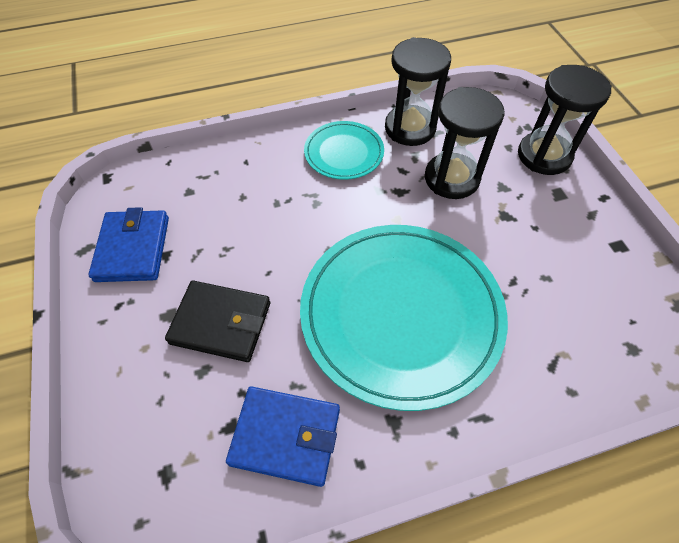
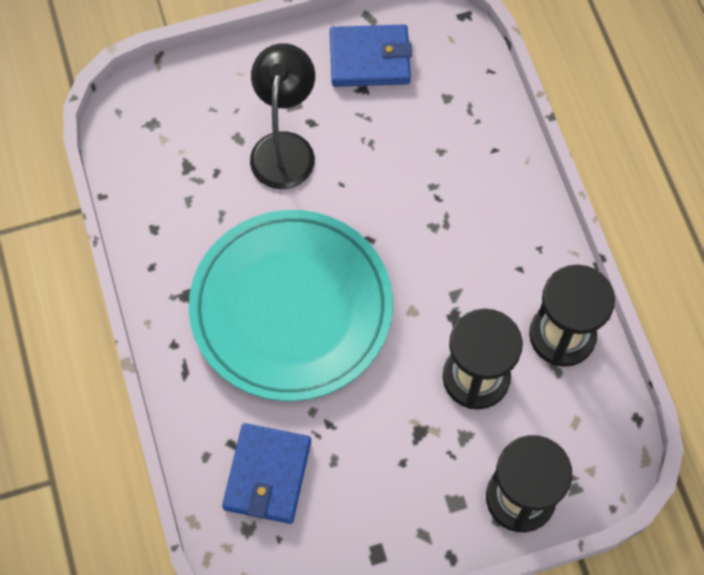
camera: 90 degrees right, 10 degrees up
black wallet [165,281,270,362] -> black lamp [250,43,315,189]
blue wallet [226,386,340,487] -> blue wallet moved to [222,423,311,524]
turquoise plate [304,121,384,179] -> none

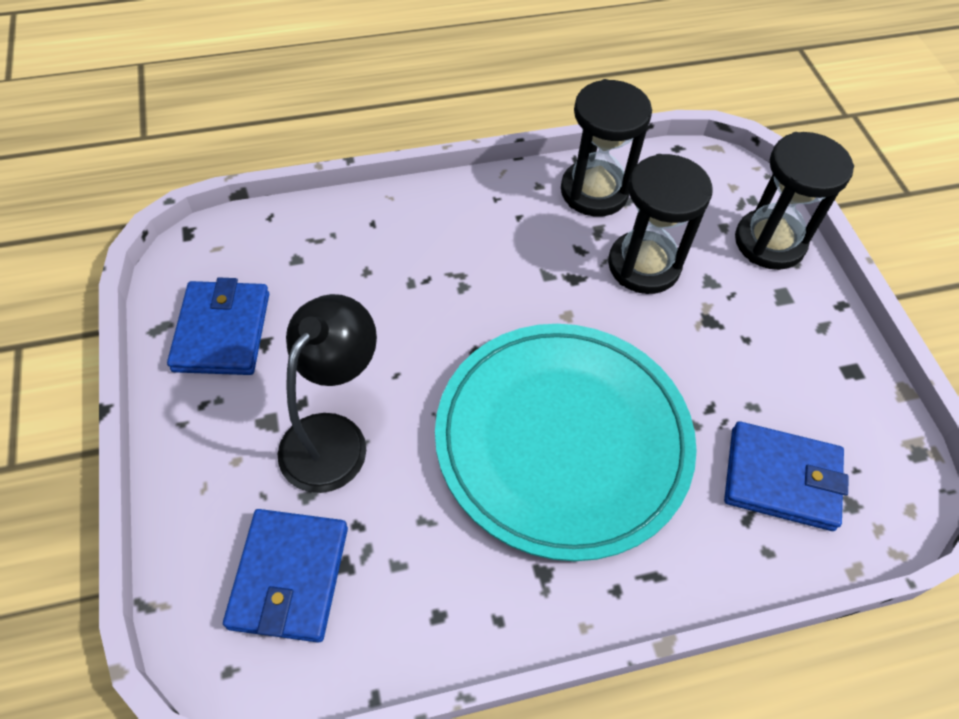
camera: 90 degrees left, 10 degrees down
black lamp [250,43,315,189] -> black lamp turned 105 degrees clockwise [278,294,377,493]
none -> blue wallet [223,509,348,643]

